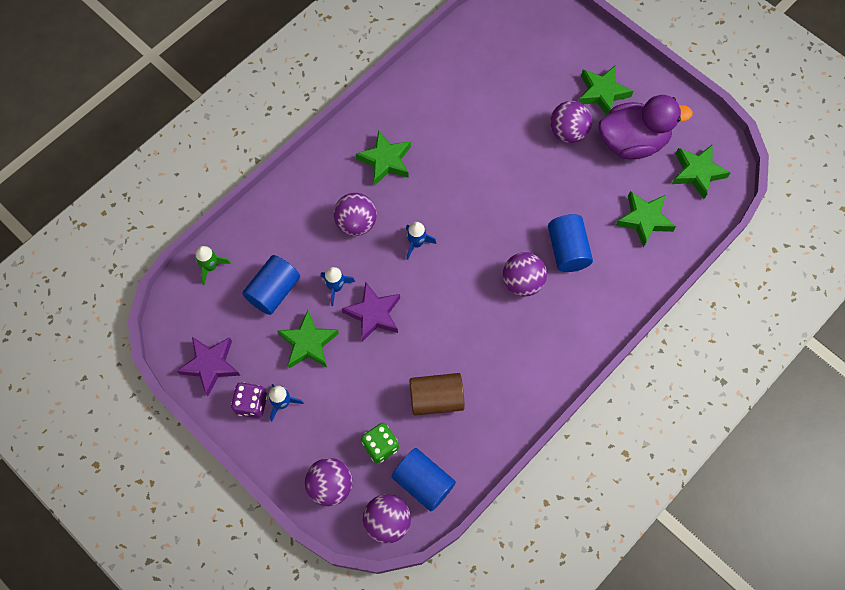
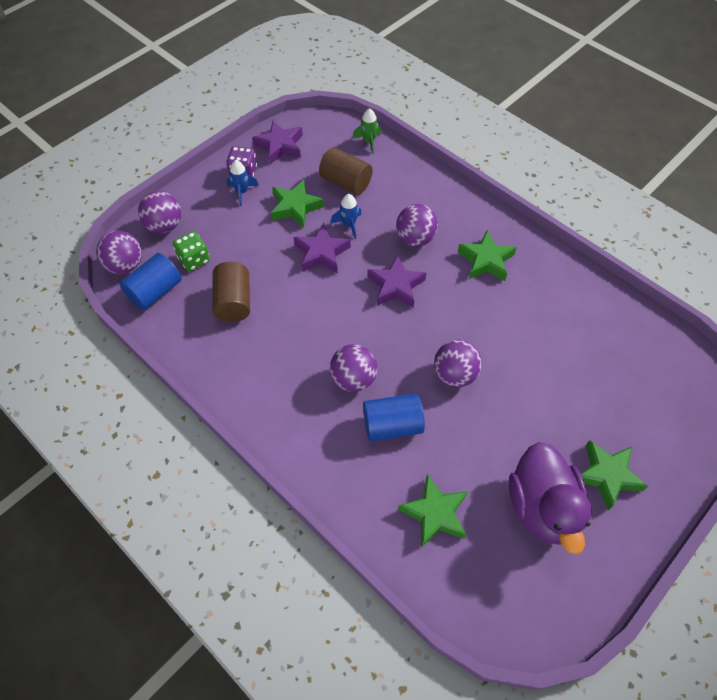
camera: 90 degrees right, 10 degrees down
blue cylinder [242,255,300,315] -> brown cylinder [319,147,373,195]
blue rocket [406,222,436,260] -> purple star [367,255,426,308]
purple ball [550,101,592,143] -> purple ball moved to [434,340,482,387]
green star [672,144,731,199] -> none

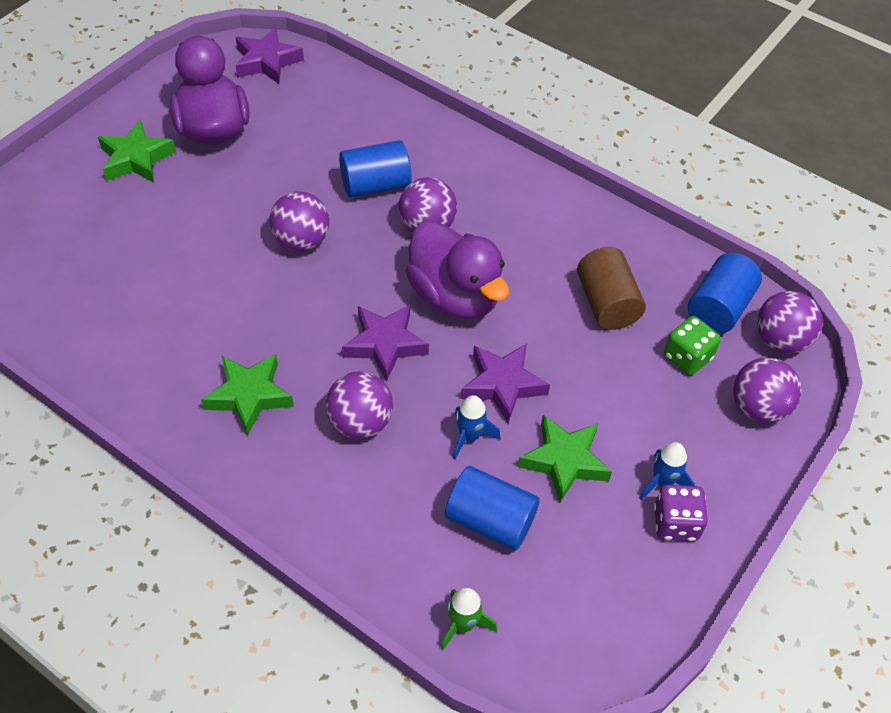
camera: 170 degrees right, 5 degrees down
purple star [252,121,303,164] -> purple star moved to [235,27,304,84]
brown cylinder [319,147,373,195] -> blue cylinder [445,466,540,550]
green star [398,474,468,548] -> none
none -> purple duck [406,220,509,319]

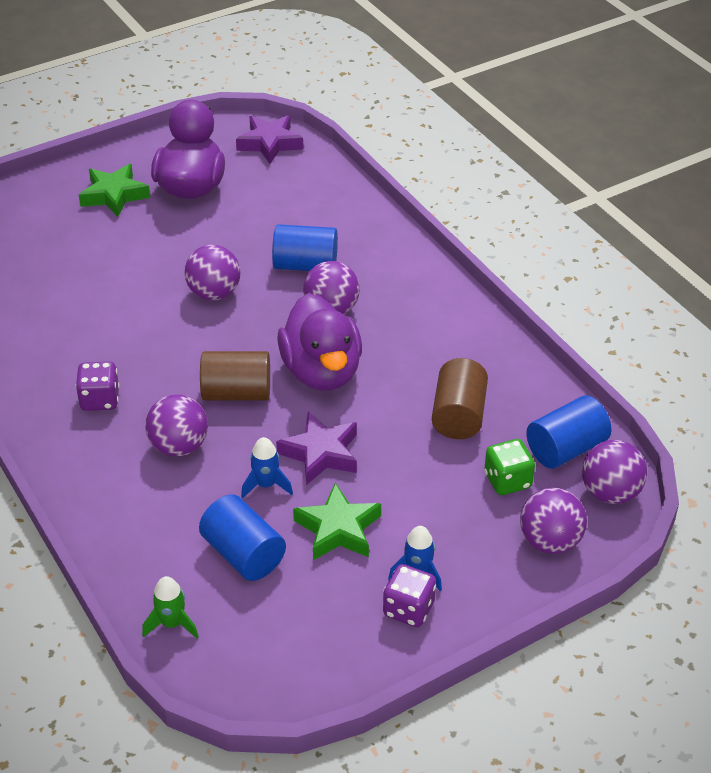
camera: 25 degrees right, 10 degrees down
green star [201,354,294,436] -> purple dice [76,361,119,411]
purple star [342,305,429,381] -> brown cylinder [200,351,270,401]

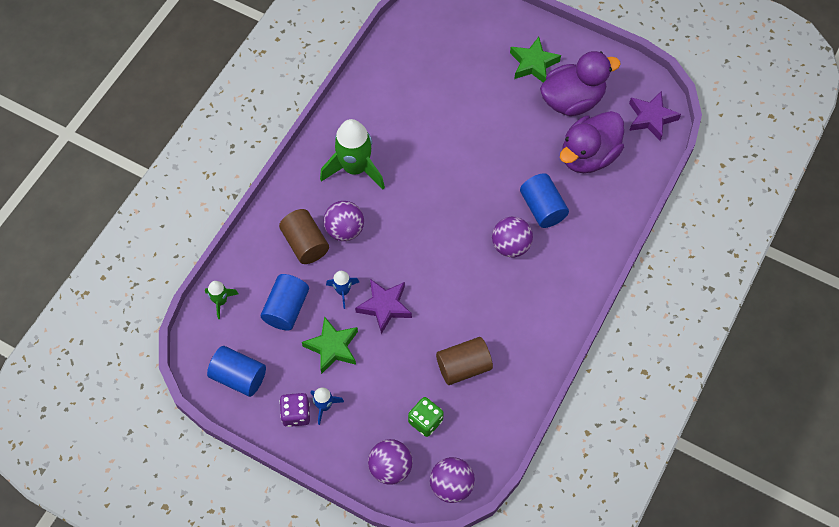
camera: 60 degrees right, 20 degrees up
purple dice [76,361,119,411] -> green rocket [320,119,385,190]
purple ball [185,245,240,300] -> none
brown cylinder [200,351,270,401] -> brown cylinder moved to [279,209,329,264]
purple duck [277,293,362,391] -> purple duck moved to [560,111,624,173]
blue cylinder [526,395,611,469] -> blue cylinder moved to [207,346,266,397]

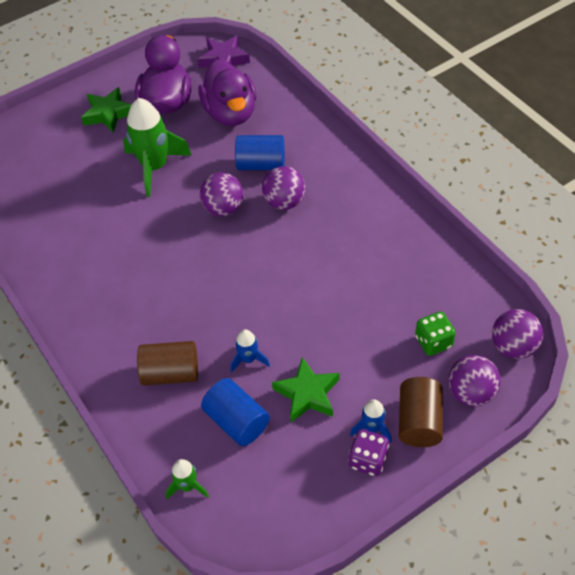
camera: 60 degrees left, 10 degrees down
blue cylinder [207,346,266,397] -> none
green rocket [320,119,385,190] -> green rocket moved to [123,98,192,197]
purple ball [323,201,364,241] -> purple ball moved to [200,173,243,216]
purple star [355,279,412,334] -> none
brown cylinder [436,337,493,385] -> brown cylinder moved to [399,377,443,447]

